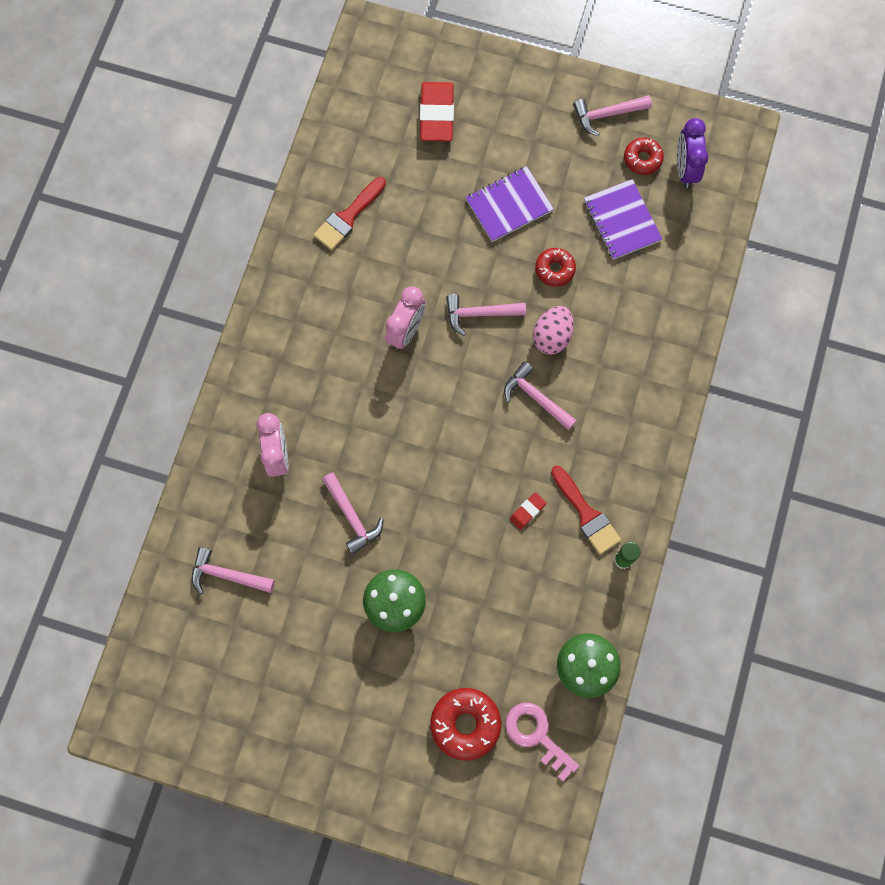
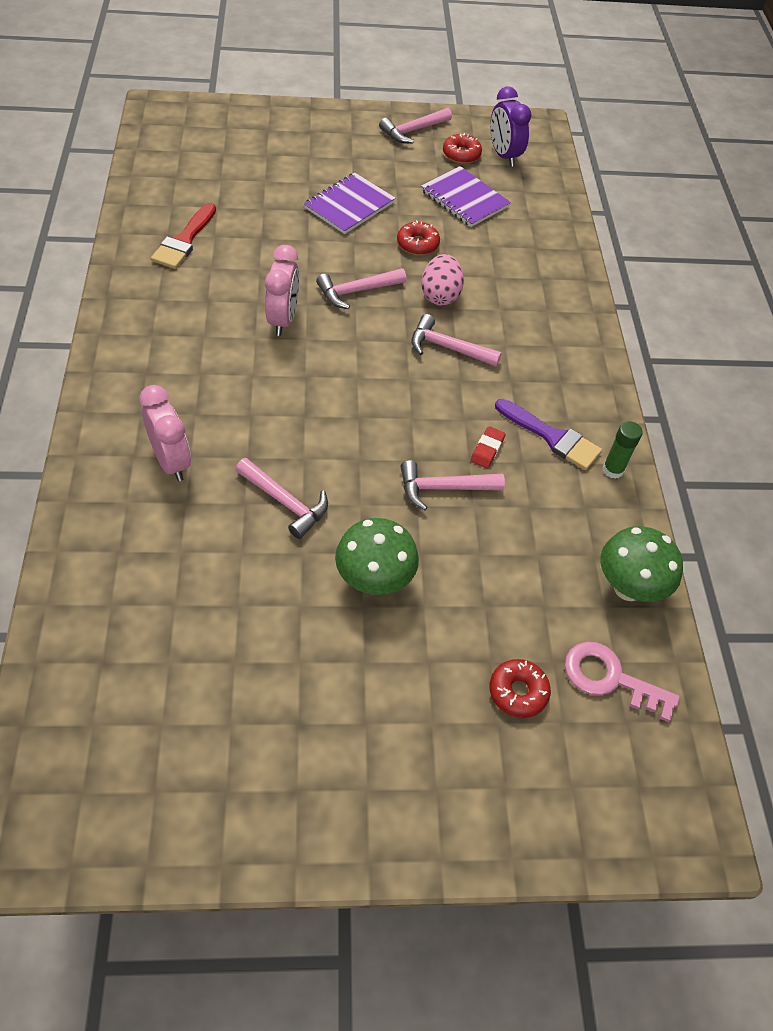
camera: 25 degrees left, 20 degrees down
pink hammer [192,547,275,594] -> pink hammer moved to [401,460,505,510]
red eraser [420,82,454,141] -> none
red donut [430,688,501,761] -> red donut [489,659,551,718], size x0.63
red brush [551,466,621,554] -> purple brush [495,399,602,470]

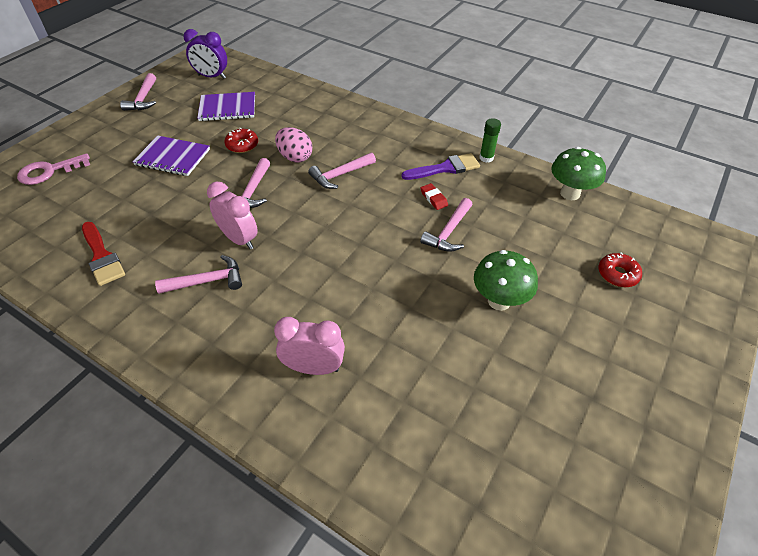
camera: 50 degrees left, 5 degrees down
pink hammer [235,458,328,539] -> pink hammer moved to [155,255,242,294]
purple notebook [304,173,396,234] -> purple notebook turned 60 degrees counterclockwise [133,135,210,176]
red donut [443,133,482,164] -> none
pink key [565,642,680,722] -> pink key moved to [17,153,90,185]

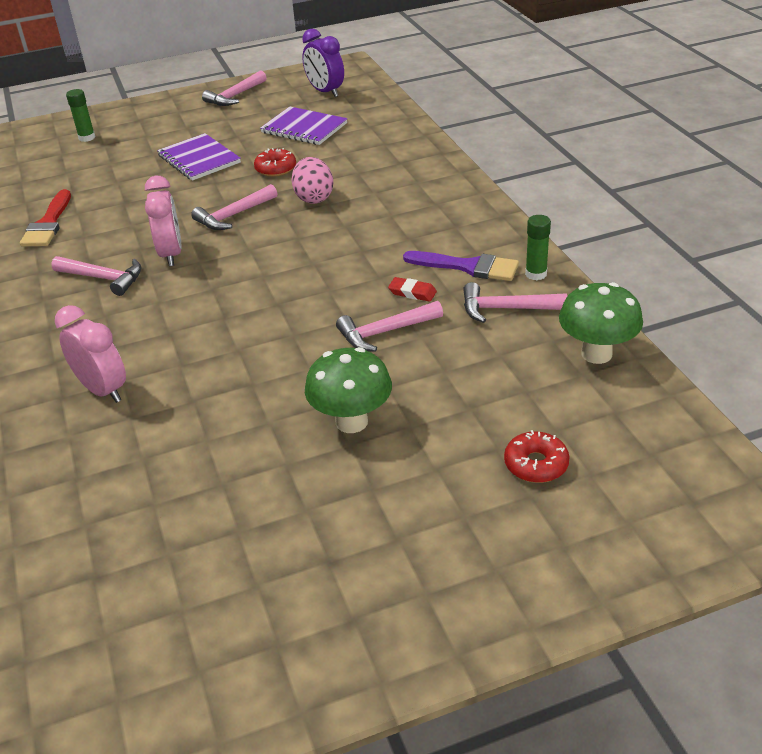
camera: 40 degrees right, 10 degrees down
pink key [17,153,90,185] -> green glue stick [66,89,95,142]
pink hammer [308,153,376,189] -> pink hammer moved to [463,282,567,323]
red eraser [420,183,448,210] -> red eraser turned 75 degrees counterclockwise [388,277,437,302]

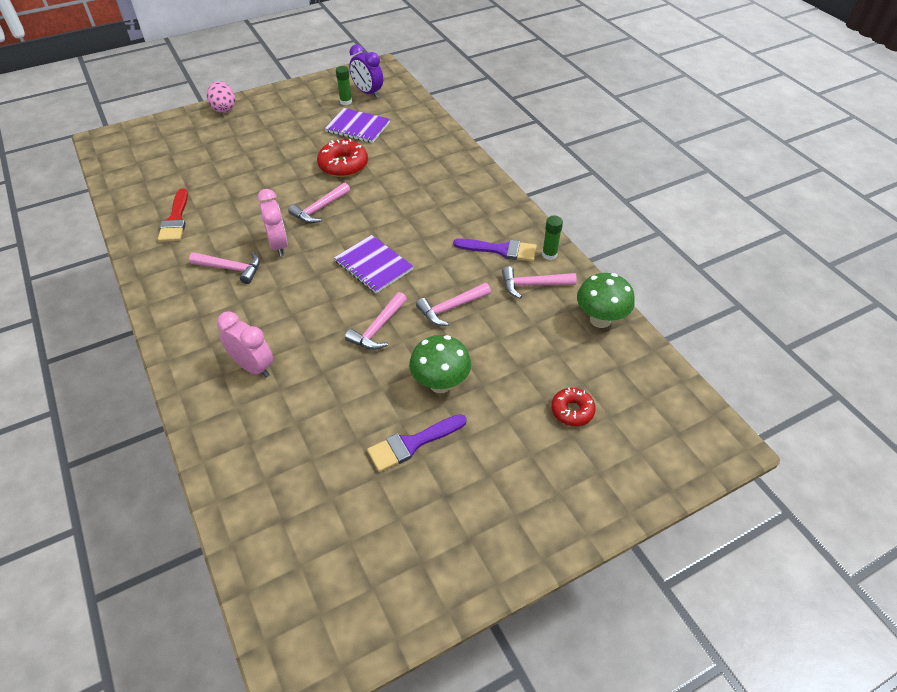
camera: 10 degrees left, 10 degrees up
green glue stick [66,89,95,142] -> green glue stick moved to [336,66,352,105]
purple notebook [157,133,241,181] -> purple notebook moved to [334,235,414,293]
pink hammer [202,70,267,106] -> pink hammer moved to [345,292,407,350]
red donut [254,148,296,177] -> red donut [317,139,368,177], size x1.59
pink egg [291,157,333,204] -> pink egg moved to [207,81,235,113]
red eraser [388,277,437,302] -> none
none -> purple brush [367,414,467,472]

